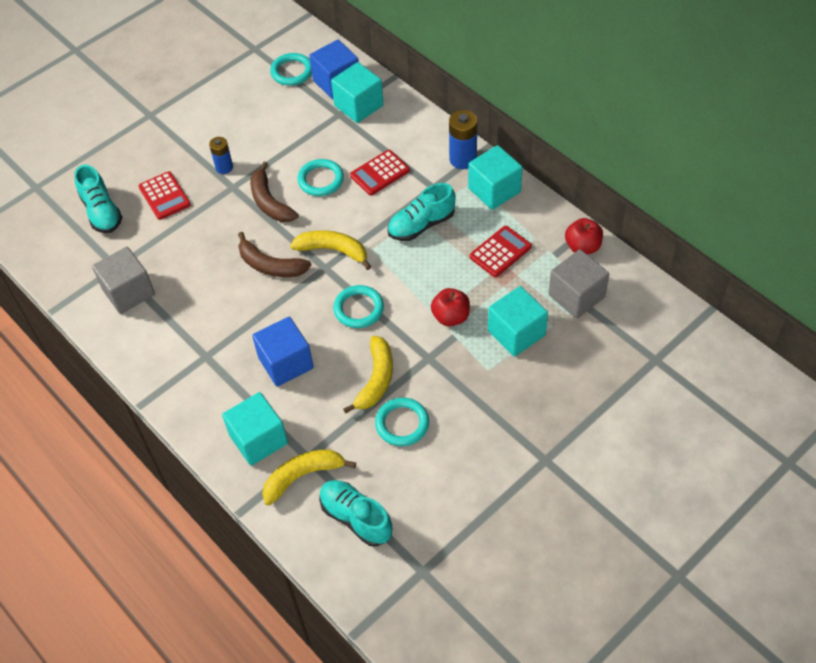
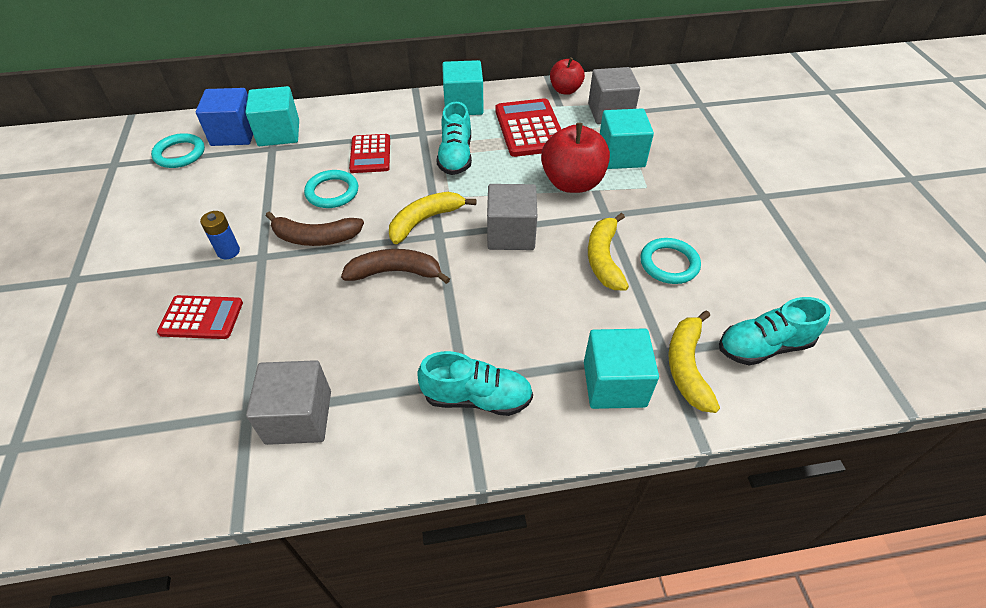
camera: 60 degrees left, 5 degrees down
turquoise shoe [74,165,122,233] -> turquoise shoe moved to [417,351,533,416]
brown banana [238,232,311,277] -> brown banana turned 150 degrees counterclockwise [341,249,450,284]
blue cube [252,317,314,387] -> none
turquoise ring [333,285,384,328] -> grey cube [487,184,537,250]
yellow banana [343,336,393,414] -> yellow banana turned 135 degrees counterclockwise [588,213,629,291]
red apple [431,288,470,326] -> red apple [541,123,610,193], size x1.65
blue battery [449,110,477,169] -> none
red calculator [470,226,532,277] -> red calculator [495,98,561,157], size x1.54

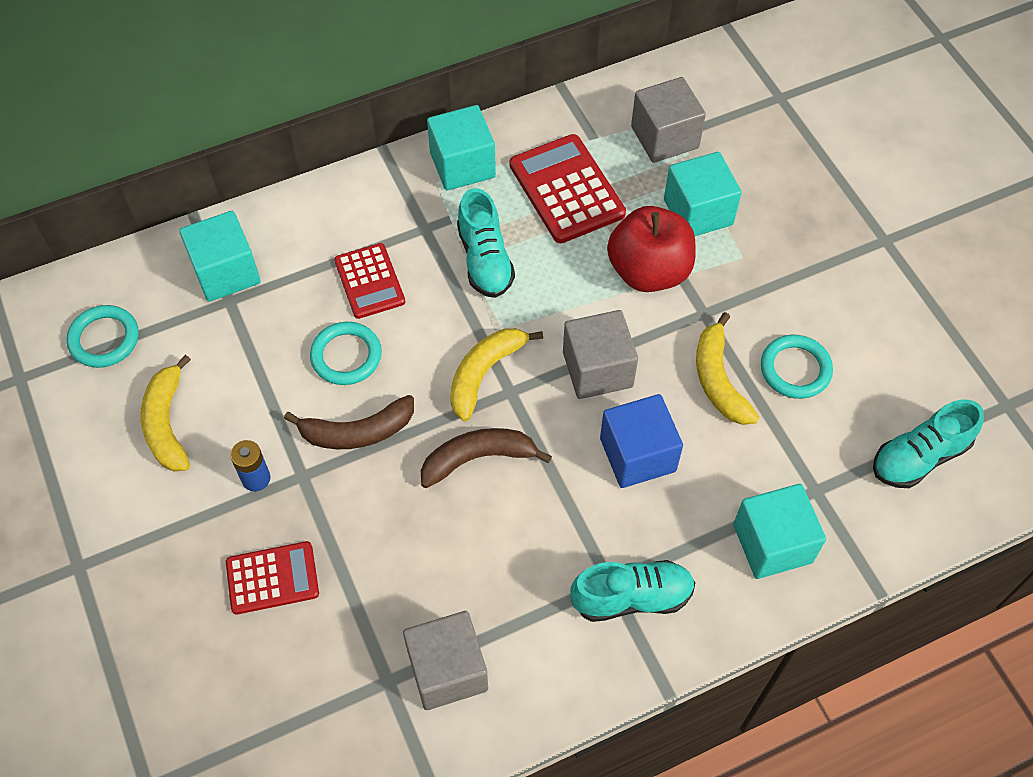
camera: 15 degrees left, 10 degrees up
blue cube [196,88,253,146] -> blue cube moved to [600,394,683,488]
red apple [550,57,585,95] -> none
yellow banana [668,310,720,413] -> yellow banana moved to [141,355,191,472]

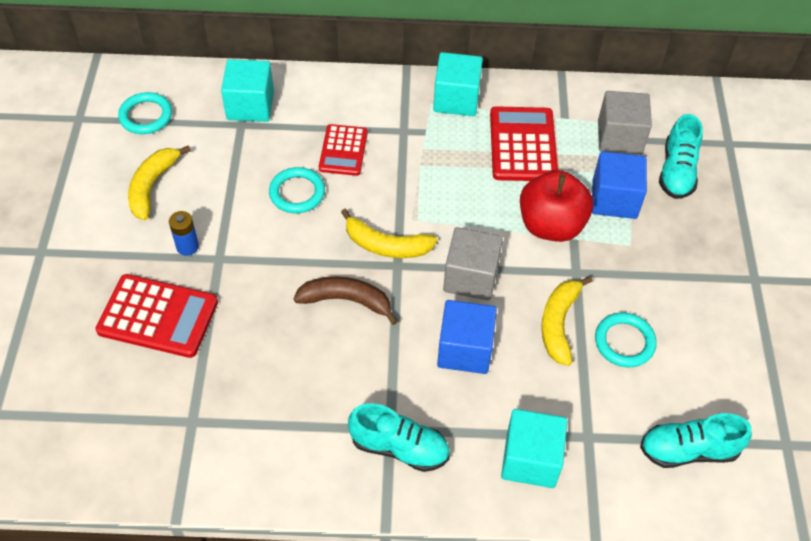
camera: 25 degrees right, 5 degrees down
red calculator [226,541,319,615] -> red calculator [95,274,218,358], size x1.54
brown banana [284,395,414,449] -> none
grey cube [403,611,488,710] -> none
yellow banana [450,328,543,421] -> yellow banana turned 135 degrees counterclockwise [341,209,437,258]
turquoise shoe [457,188,515,298] -> turquoise shoe moved to [659,114,703,199]
turquoise cube [664,152,742,236] -> blue cube [592,151,647,219]

